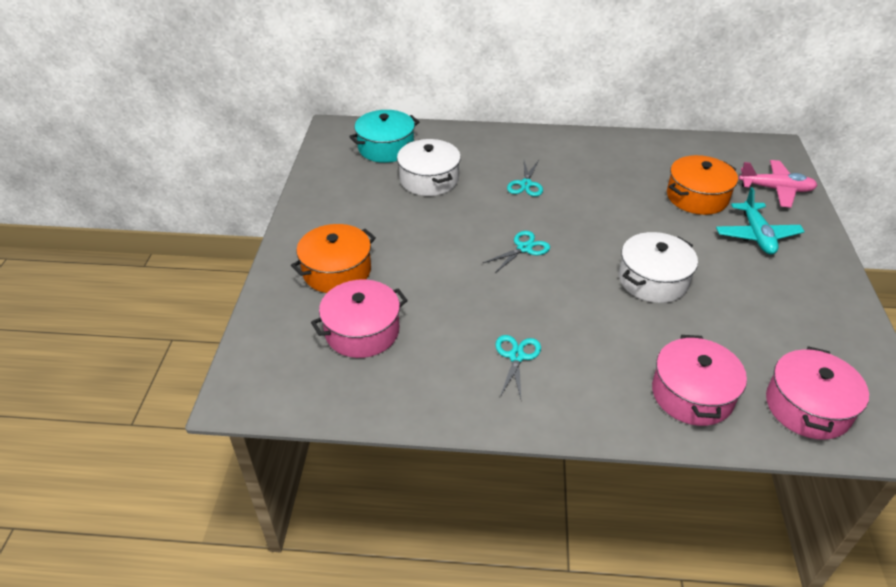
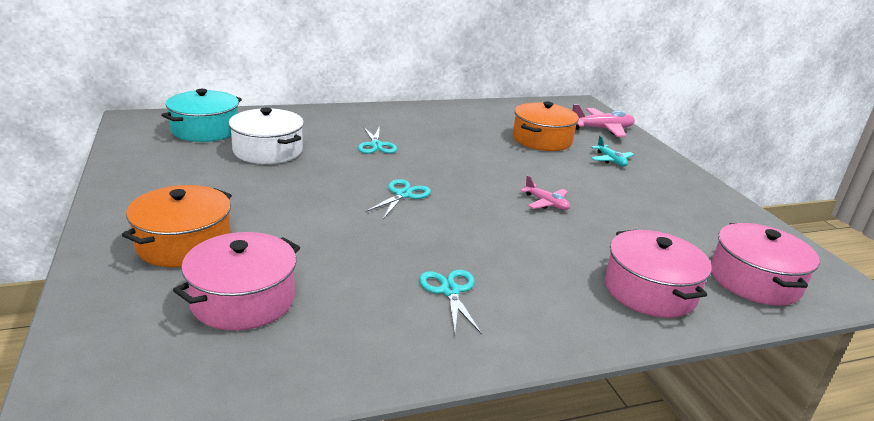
camera: 25 degrees left, 15 degrees down
white pot [619,232,698,303] -> pink plane [520,175,570,210]
turquoise plane [716,187,805,255] -> turquoise plane [591,136,634,166], size x0.60

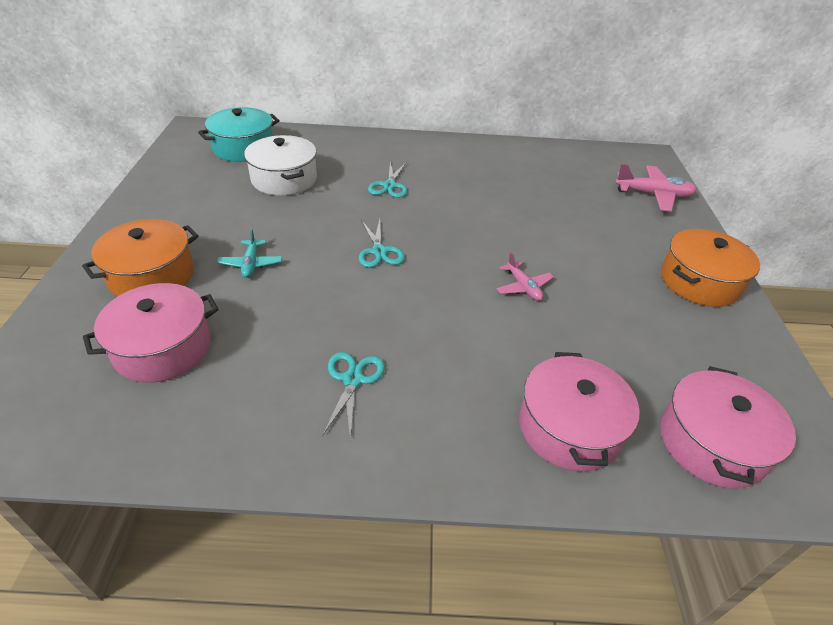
camera: 20 degrees right, 15 degrees up
turquoise scissors [365,179,431,219] -> turquoise scissors turned 120 degrees clockwise [358,219,405,268]
orange pot [513,102,579,151] -> orange pot moved to [661,229,760,307]
turquoise plane [591,136,634,166] -> turquoise plane moved to [217,229,282,278]

